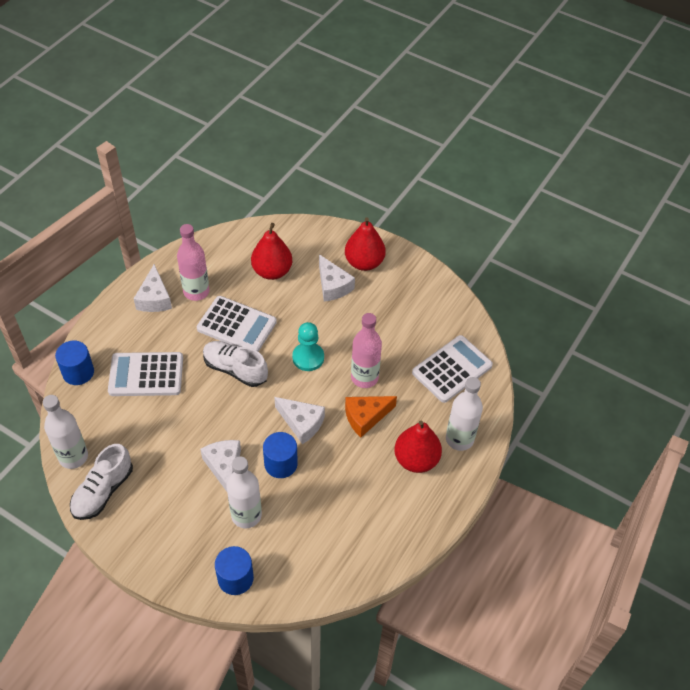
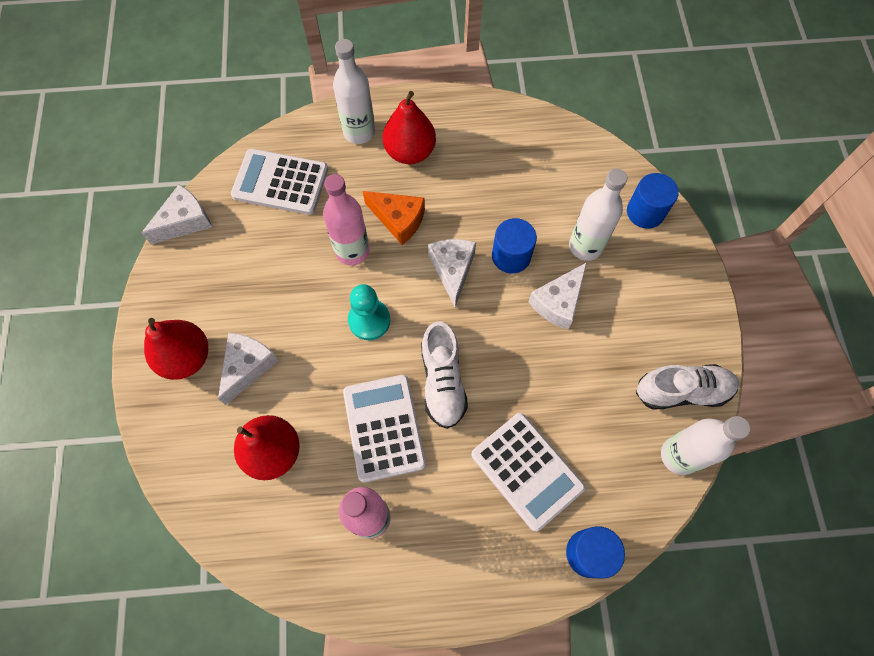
camera: 125 degrees left, 15 degrees up
white cheese [134,264,172,312] -> white cheese moved to [141,185,212,244]

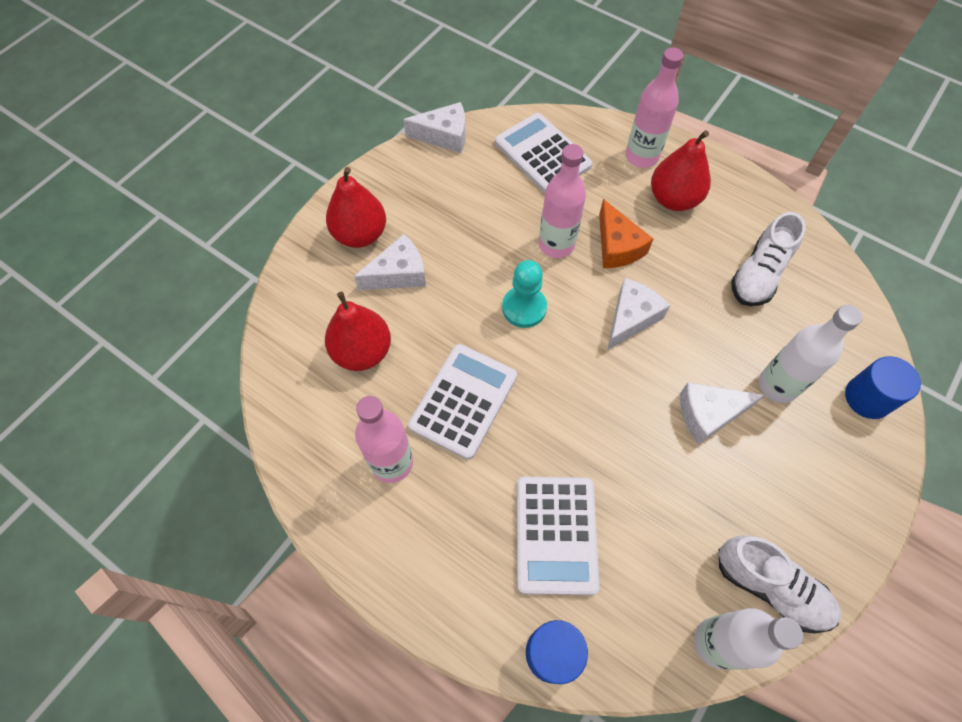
camera: 40 degrees right, 5 degrees down
white bottle [333,39,375,144] -> pink bottle [626,47,683,168]
white shoe [421,321,468,429] -> white shoe moved to [731,212,806,306]
blue cylinder [492,218,537,273] -> none

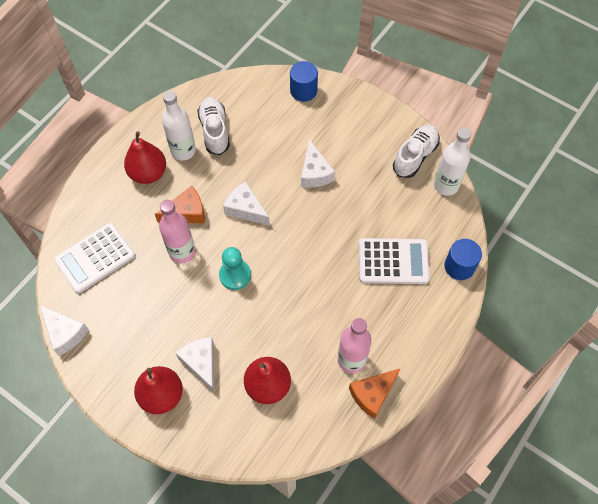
camera: 90 degrees left, 0 degrees up
white cheese [403,102,465,153] -> white cheese turned 135 degrees clockwise [40,305,89,355]
white calculator [408,344,517,460] -> none
pink bottle [626,47,683,168] -> none
white shoe [731,212,806,306] -> white shoe turned 135 degrees counterclockwise [197,97,230,155]
white bottle [759,305,862,403] -> white bottle moved to [162,90,196,161]
none -> orange cheese [349,369,400,419]

